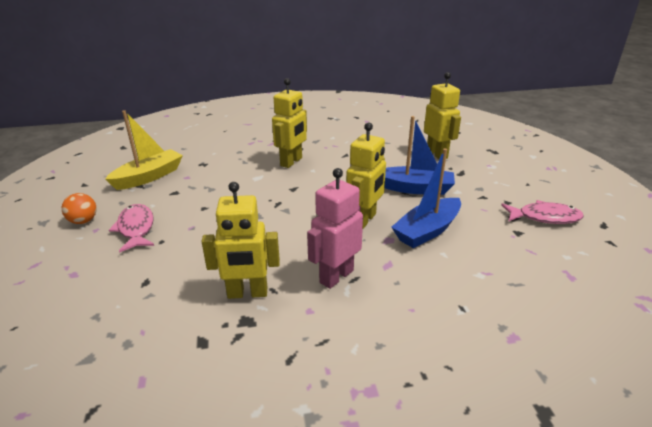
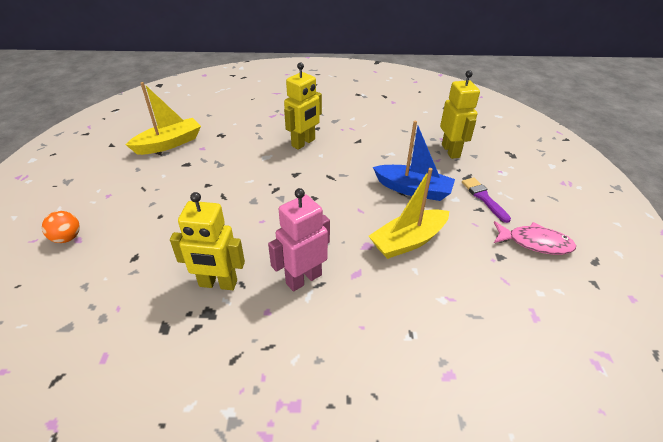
camera: 10 degrees right, 10 degrees up
orange ball [62,193,96,224] -> orange ball moved to [42,211,80,243]
pink fish [109,204,154,253] -> none
yellow robot [346,122,386,229] -> none
blue boat [391,148,461,248] -> yellow boat [369,168,449,259]
none -> purple brush [462,177,511,223]

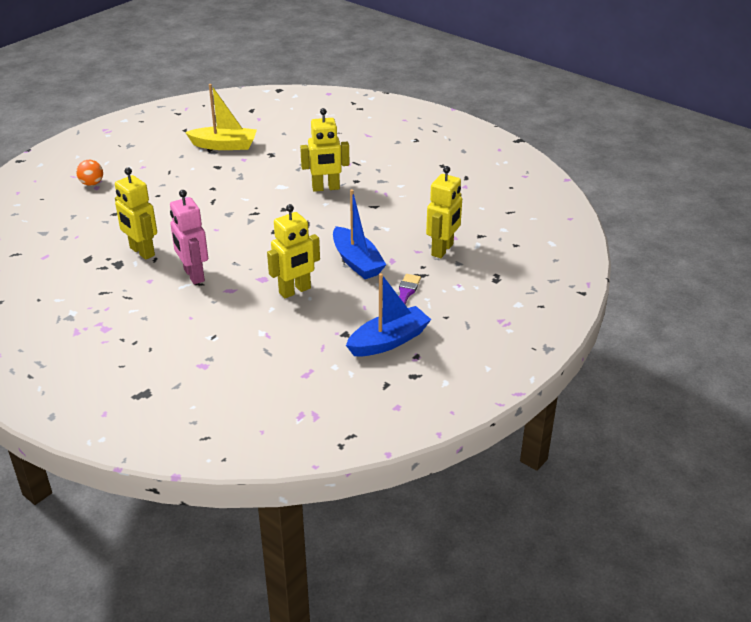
camera: 40 degrees right, 5 degrees down
pink robot [268,188,330,292] -> pink robot turned 120 degrees counterclockwise [170,190,208,284]
yellow boat [369,168,449,259] -> yellow robot [267,204,320,298]
pink fish [494,221,576,255] -> blue boat [346,273,431,356]

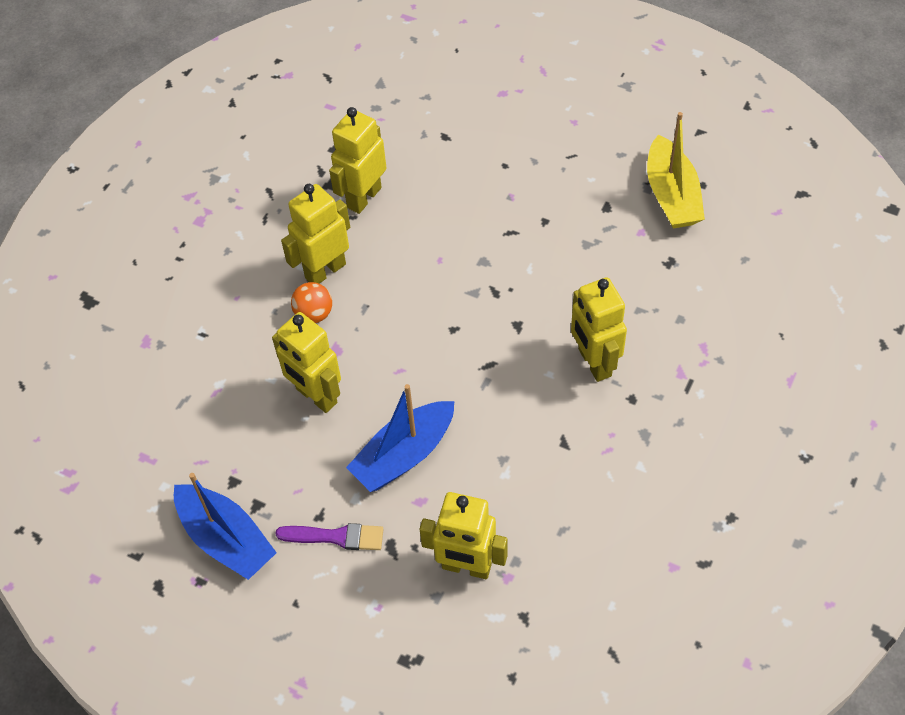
camera: 80 degrees right, 20 degrees up
orange ball [76,160,103,186] -> orange ball moved to [291,282,332,323]
pink robot [170,190,208,284] -> yellow robot [281,184,350,284]

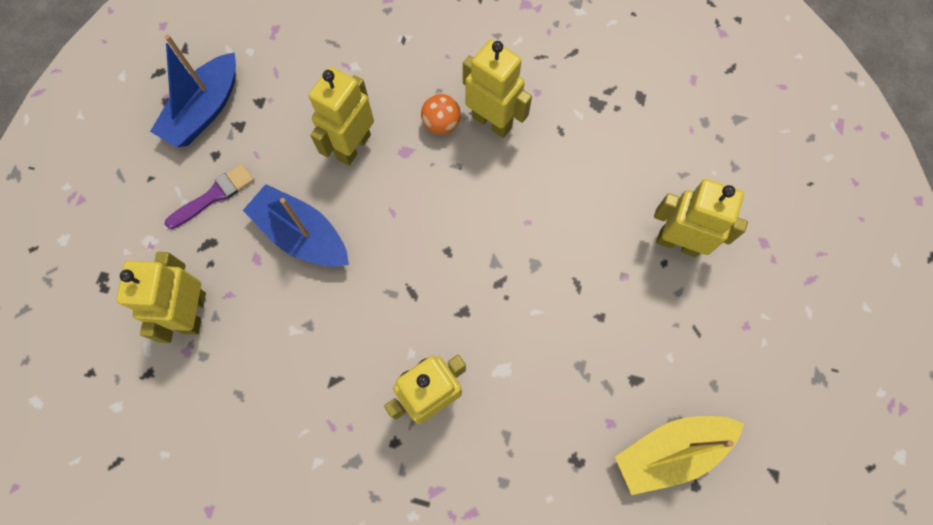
camera: 75 degrees right, 15 degrees up
purple brush [275,523,383,550] -> purple brush turned 120 degrees counterclockwise [165,164,254,229]
yellow robot [329,107,386,214] -> yellow robot moved to [654,179,748,257]

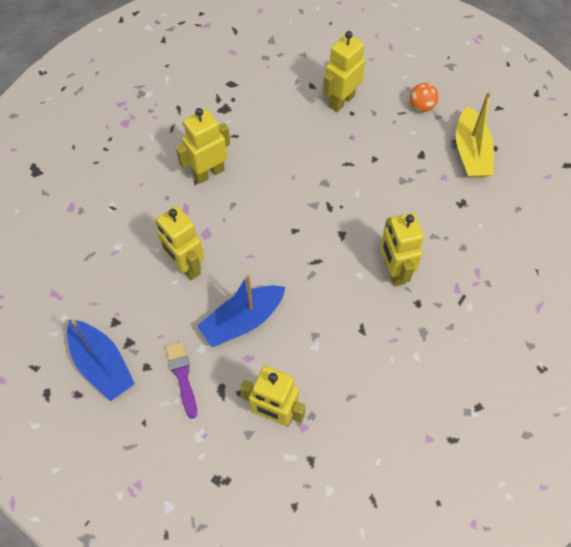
camera: 70 degrees left, 10 degrees down
orange ball [421,94,461,135] -> orange ball moved to [410,83,438,112]

